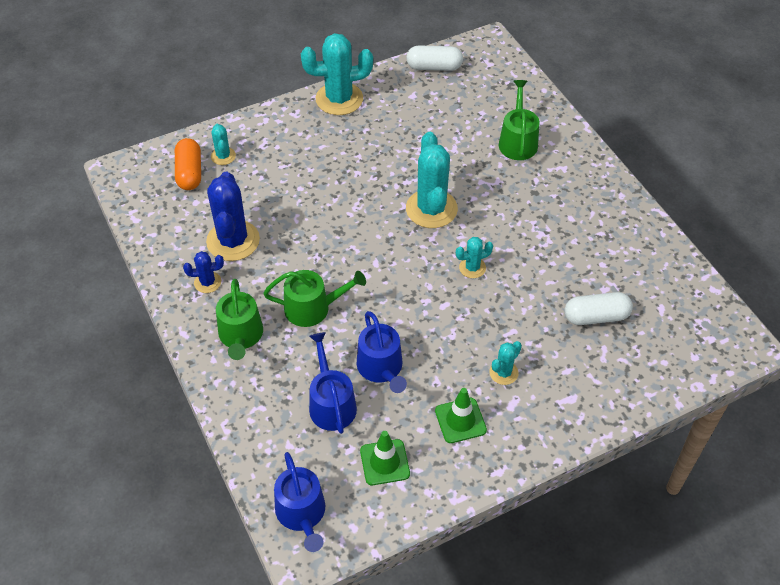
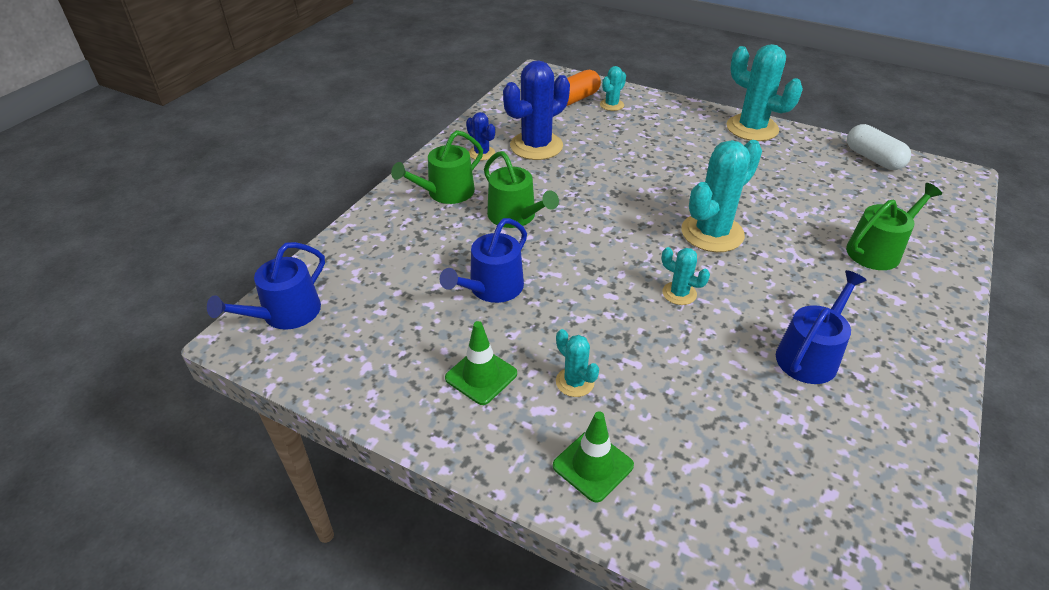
camera: 55 degrees right, 10 degrees down
blue watering can [309,332,357,434] -> blue watering can moved to [776,270,867,384]
green traffic cone [360,431,410,485] -> green traffic cone moved to [553,411,634,503]
turquoise cactus [489,341,522,385] -> turquoise cactus turned 45 degrees clockwise [556,329,599,397]
white capsule [564,292,633,325] -> none

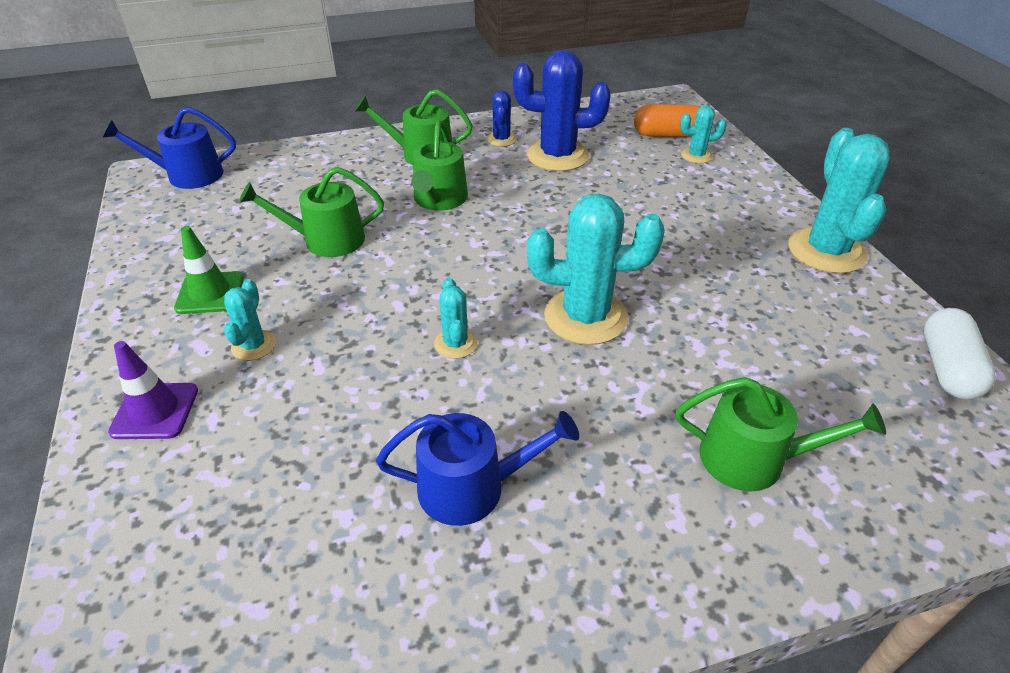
camera: 45 degrees right, 0 degrees up
blue watering can [440,218,527,303] -> green watering can [239,167,384,257]
green traffic cone [553,411,634,503] -> purple traffic cone [108,341,198,439]

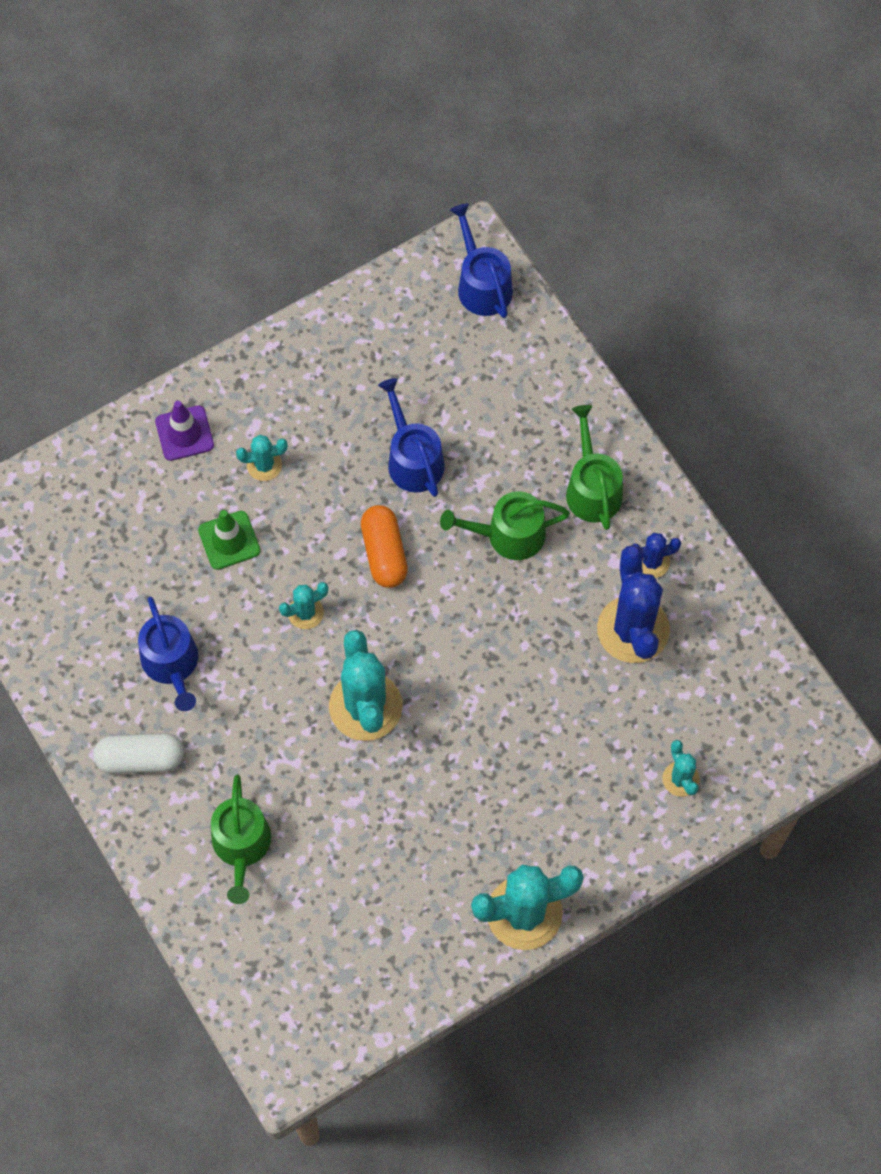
camera: 75 degrees right, 25 degrees up
green traffic cone [174,226,244,314] -> green traffic cone moved to [198,510,260,570]
green watering can [239,167,384,257] -> blue watering can [378,378,445,497]
orange capsule [634,104,700,137] -> orange capsule moved to [361,505,408,588]
white capsule [924,308,996,399] -> white capsule moved to [93,733,184,774]

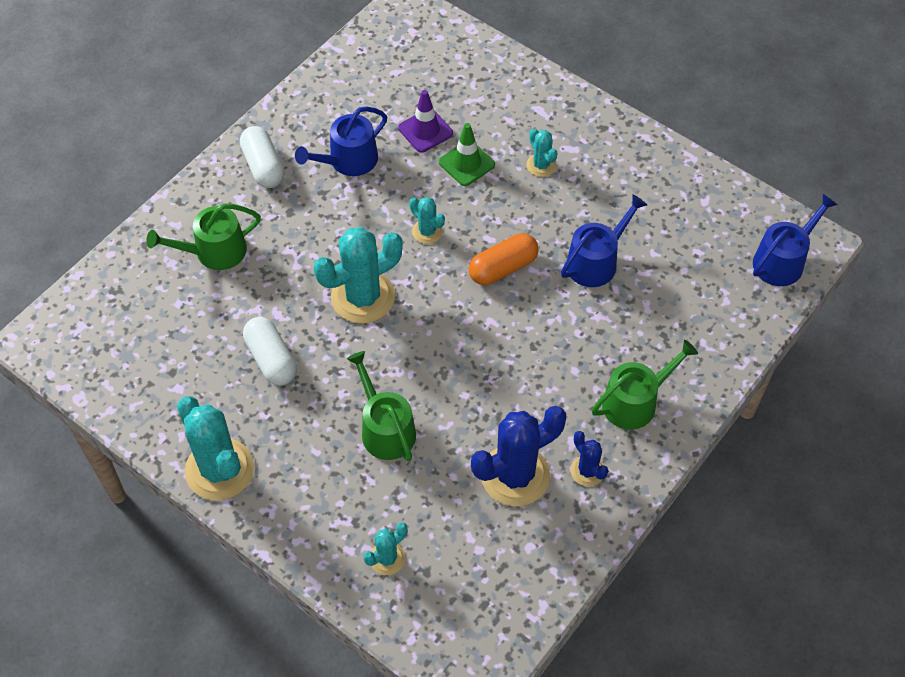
camera: 70 degrees right, 10 degrees down
purple traffic cone [155,401,214,461] -> purple traffic cone moved to [398,90,453,153]
green watering can [440,491,570,560] -> green watering can moved to [347,351,416,461]
none -> white capsule [243,317,297,386]

